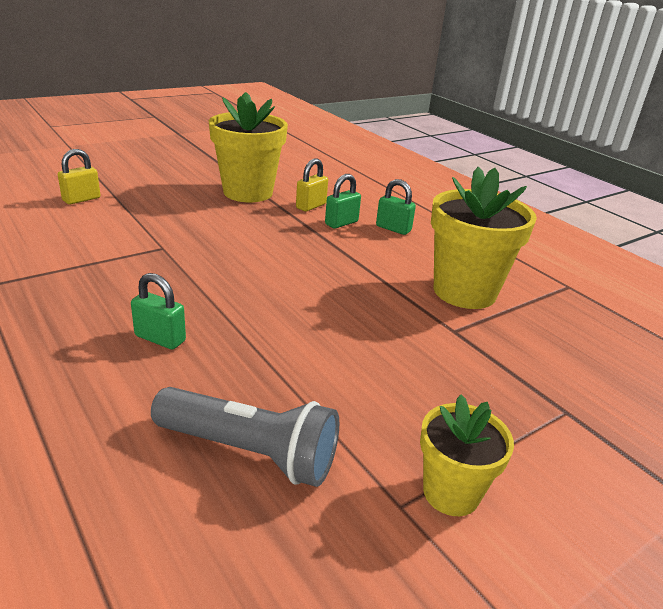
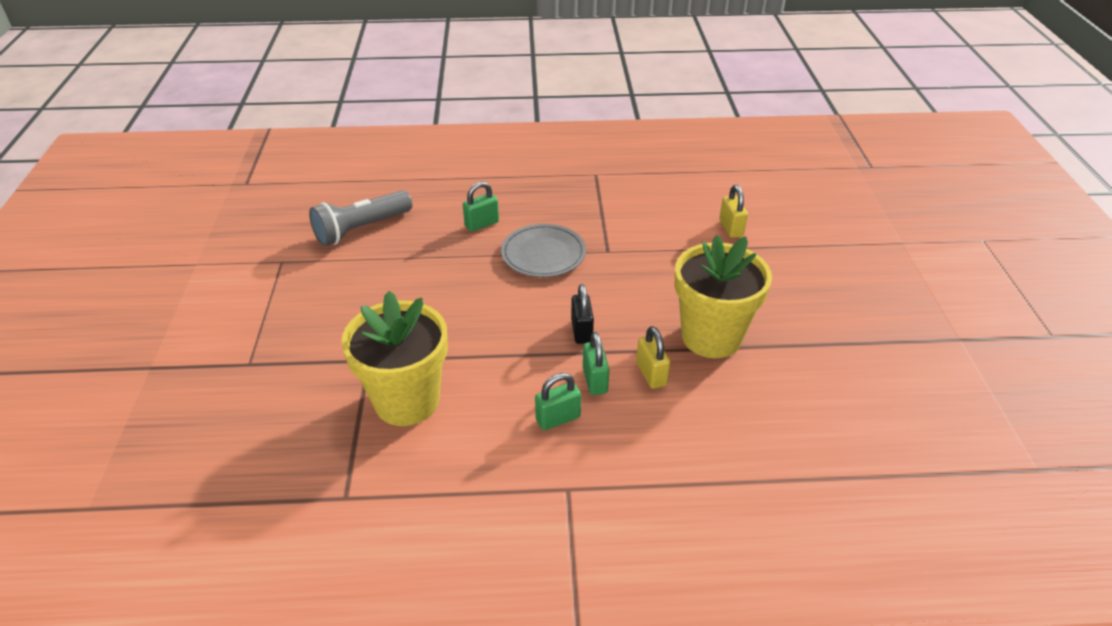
camera: 125 degrees right, 10 degrees up
yellow flower pot [420,395,514,516] -> none
none -> grey plate [501,224,586,277]
none -> black padlock [571,284,594,344]

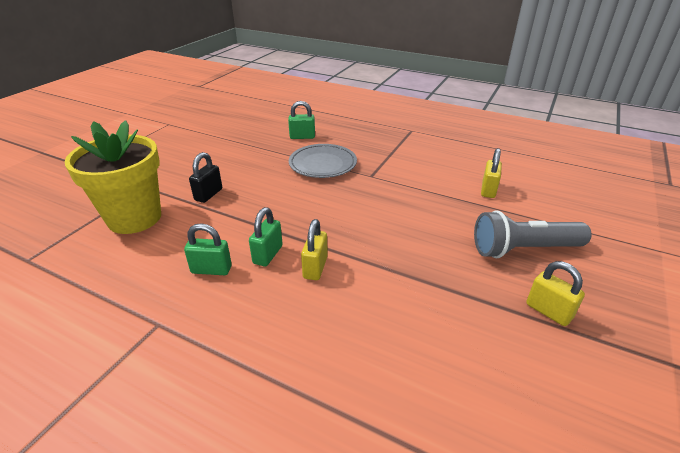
camera: 30 degrees right, 5 degrees down
grey flashlight [309,190,412,246] -> grey flashlight moved to [474,210,592,258]
black padlock [571,284,594,344] -> black padlock moved to [189,152,222,203]
yellow flower pot [674,235,772,358] -> none
none -> yellow padlock [526,261,585,326]

